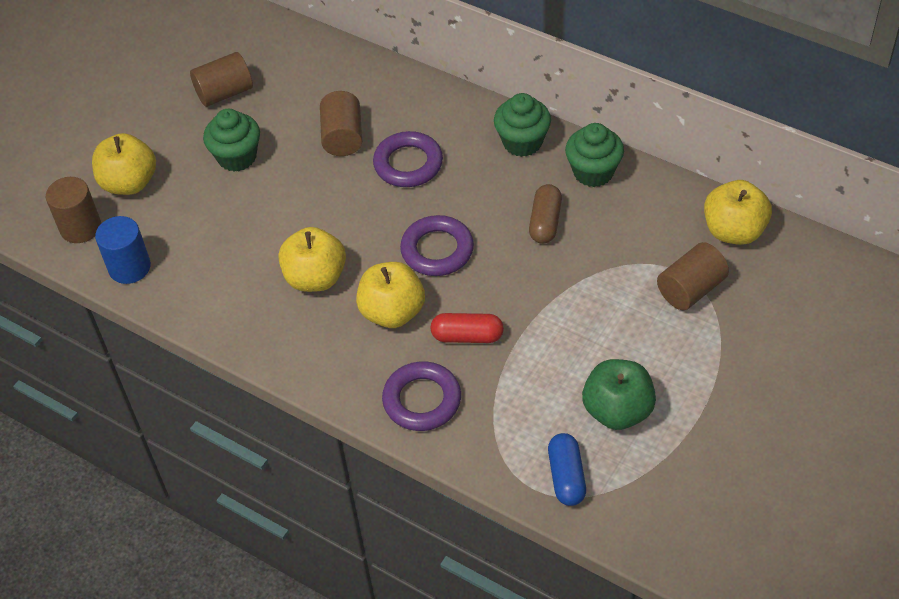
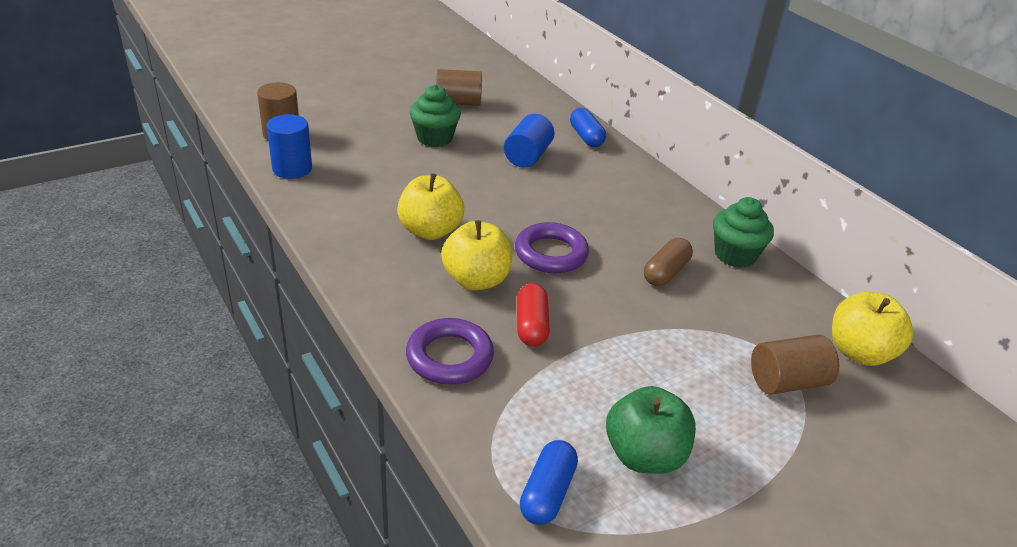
camera: 20 degrees right, 15 degrees down
yellow apple [92,133,156,195] -> none
brown cylinder [320,91,362,156] -> blue cylinder [504,114,555,168]
purple ring [373,131,443,187] -> none
red capsule [430,313,504,343] -> red capsule turned 60 degrees clockwise [517,283,550,346]
green cupcake [494,93,551,157] -> none
none -> blue capsule [570,108,606,147]

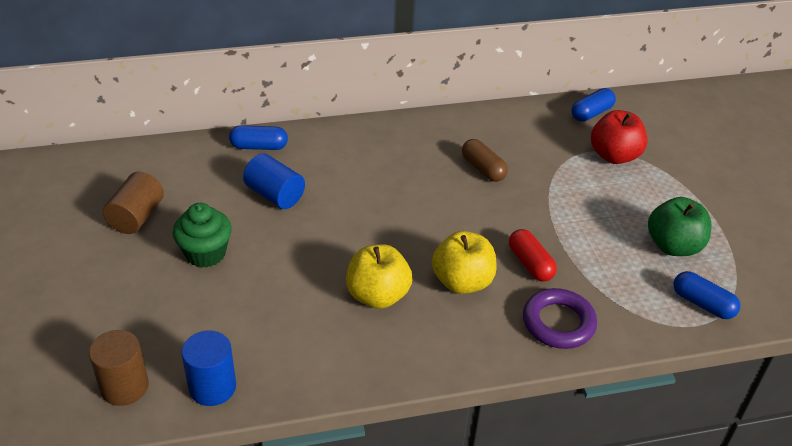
camera: 70 degrees left, 5 degrees up
purple ring [515,222,589,273] -> none
red capsule [517,283,550,346] -> red capsule turned 45 degrees clockwise [509,229,557,281]
green cupcake [713,197,774,268] -> none
brown cylinder [751,334,839,395] -> red apple [591,110,648,164]
yellow apple [832,292,914,366] -> blue capsule [571,88,616,122]

